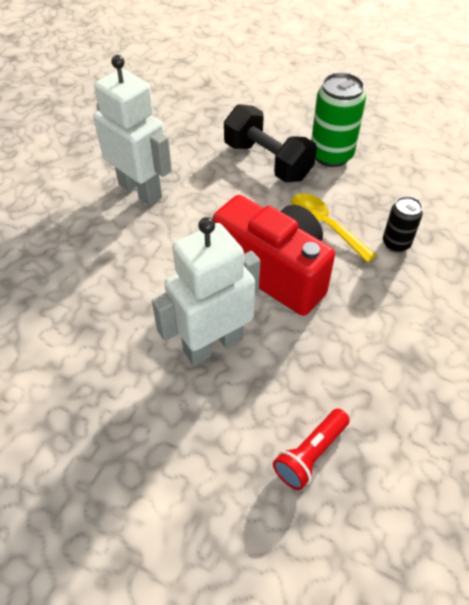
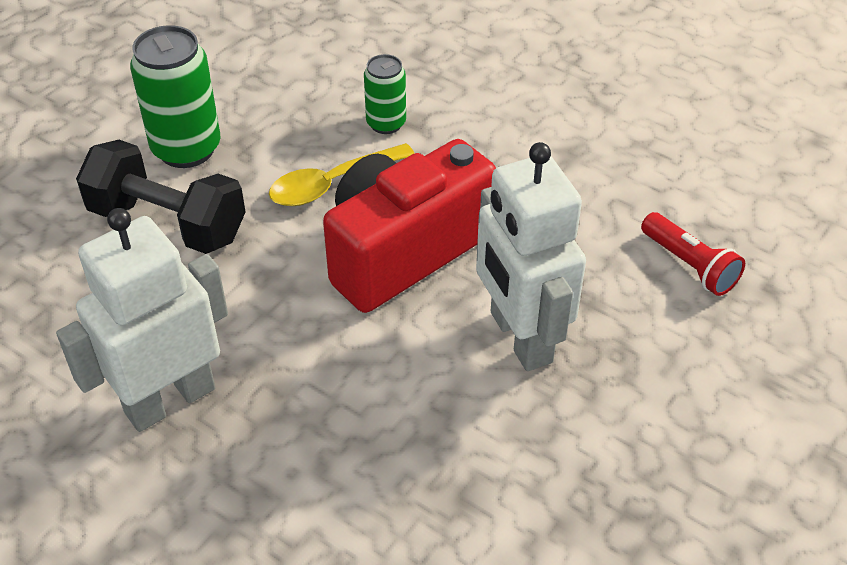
camera: 80 degrees left, 5 degrees down
black dumbbell [224,104,317,182] -> black dumbbell turned 60 degrees clockwise [76,140,245,254]
black can [383,196,423,252] -> green can [364,54,406,134]

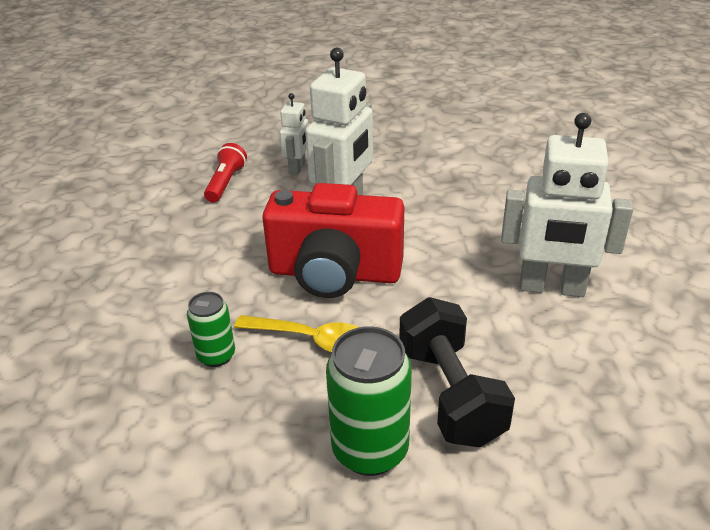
camera: 130 degrees left, 10 degrees down
none -> white robot [280,93,309,175]

